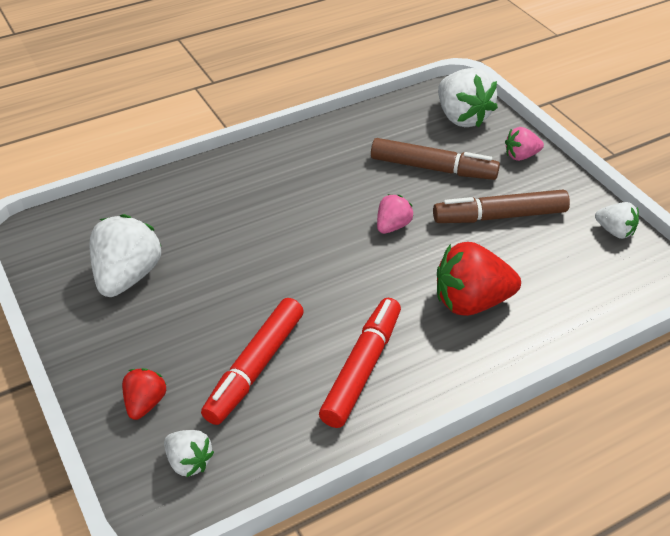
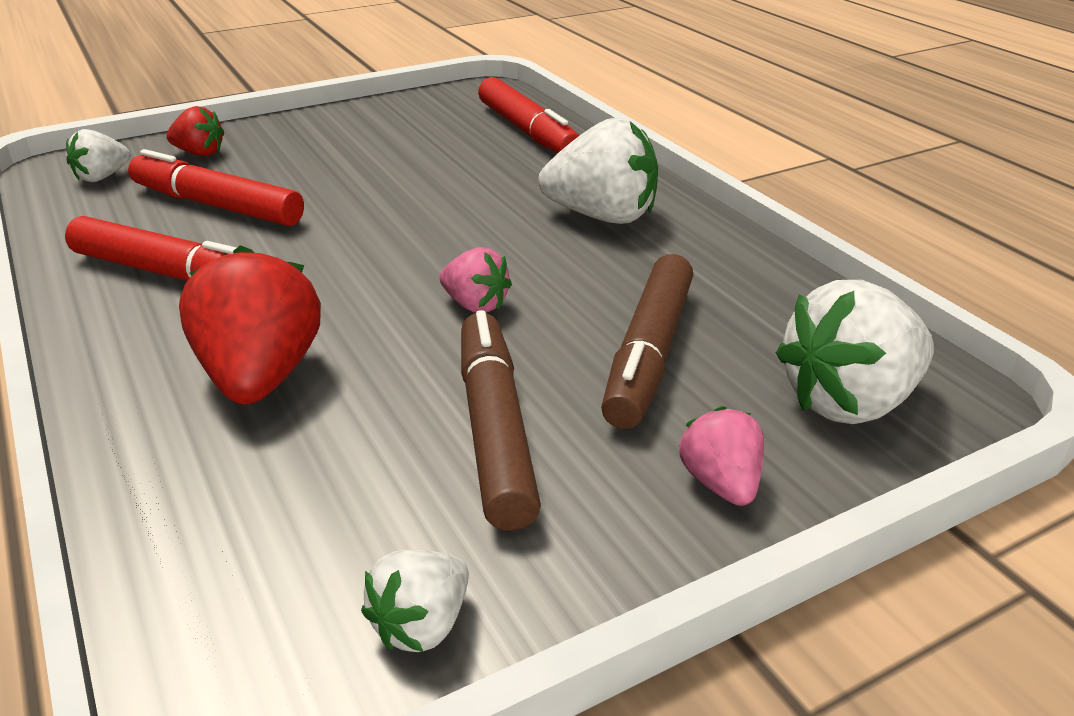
camera: 90 degrees right, 10 degrees down
white strawberry [90,214,162,297] -> white strawberry moved to [538,118,658,224]
none -> red marker [478,77,579,154]

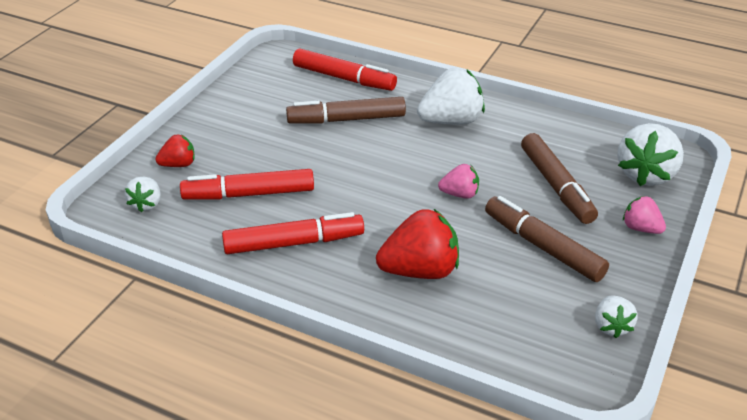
camera: 35 degrees left, 5 degrees up
red strawberry [179,245,321,404] -> red strawberry turned 120 degrees clockwise [376,209,459,279]
none -> brown marker [286,97,406,124]

